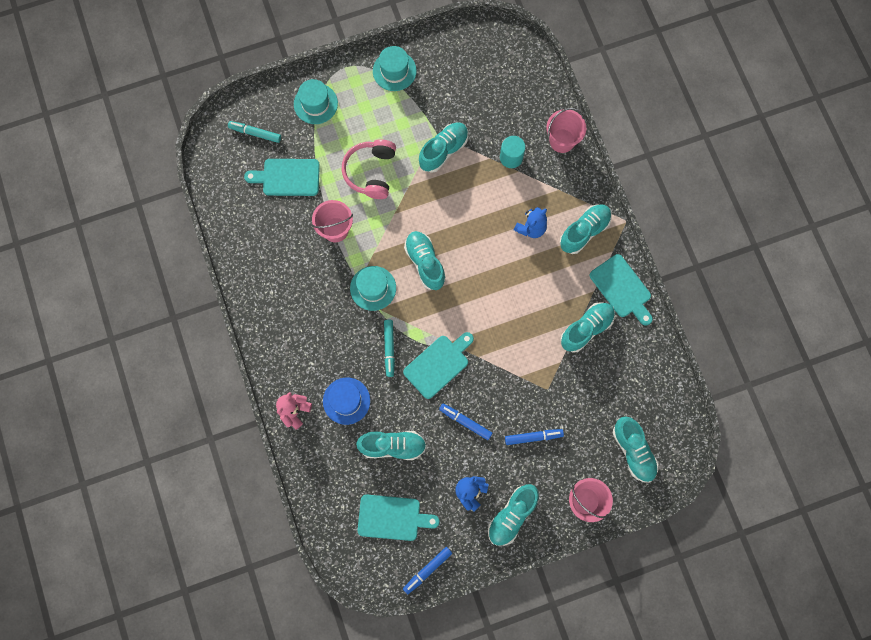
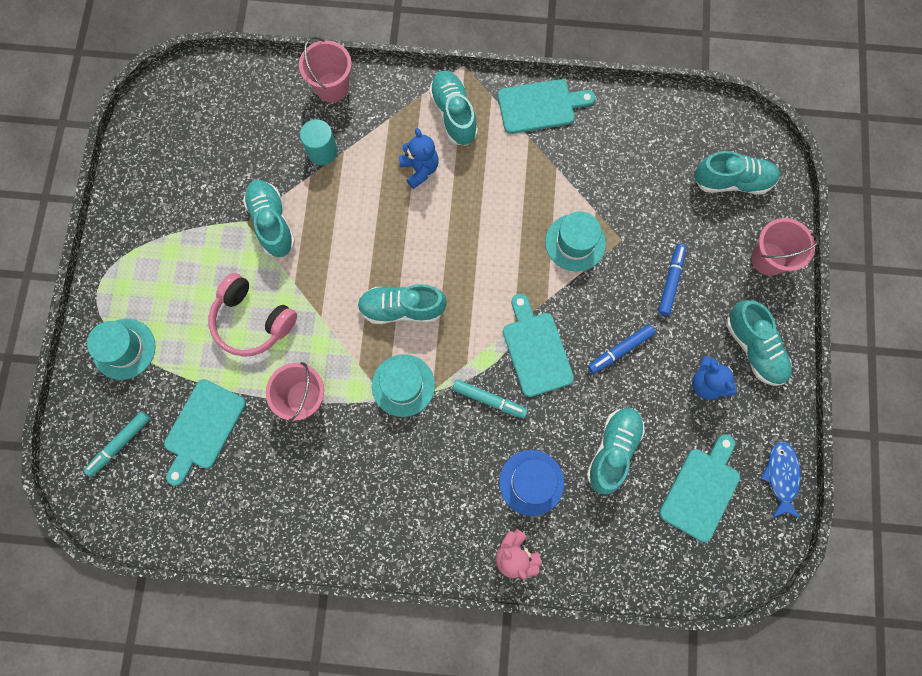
camera: 65 degrees left, 0 degrees up
turquoise hat [373,46,417,91] -> turquoise hat moved to [545,211,606,272]
blue marker [403,547,452,594] -> blue fish [761,441,801,518]
turquoise shoe [560,302,615,353] -> none

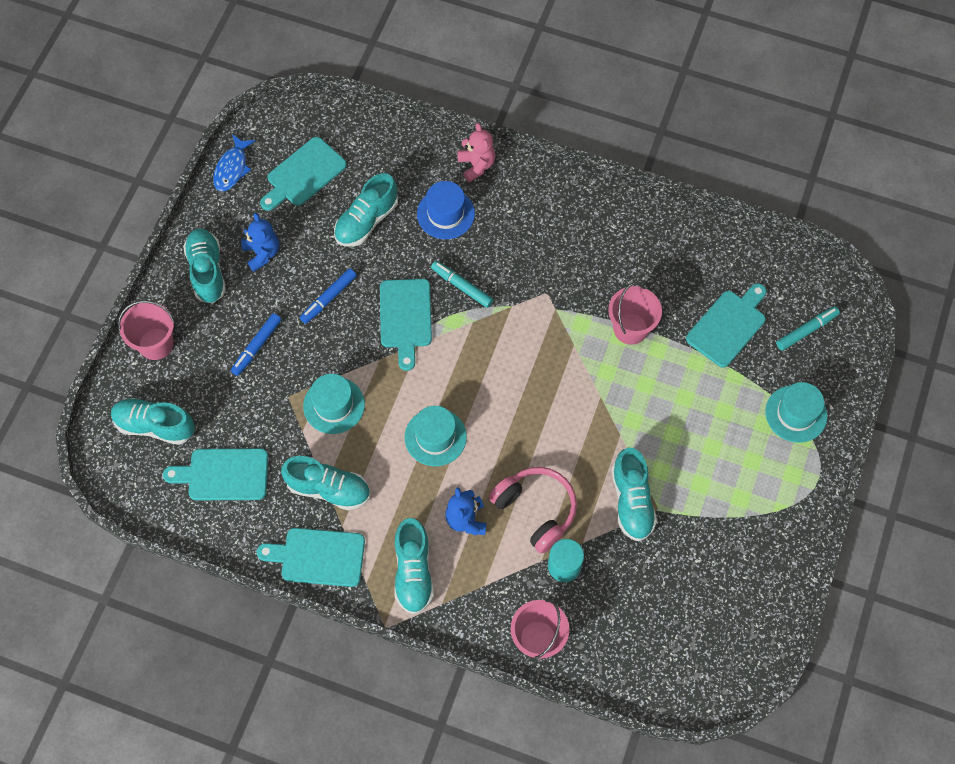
camera: 165 degrees left, 10 degrees down
pink headphones [209,273,297,357] -> pink headphones moved to [489,467,577,554]
turquoise shoe [357,284,447,324] -> turquoise shoe moved to [281,456,370,510]
turquoise hat [372,354,435,417] -> turquoise hat moved to [405,406,467,466]
blue marker [588,324,655,374] -> blue marker turned 150 degrees clockwise [300,268,357,324]
none -> turquoise cutting board [163,449,268,500]

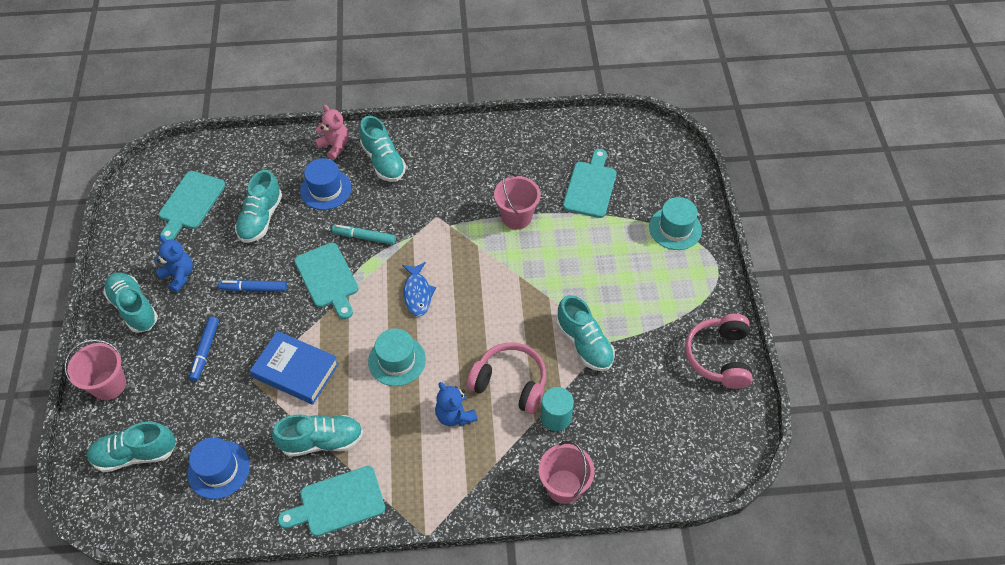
camera: 25 degrees left, 10 degrees down
turquoise cutting board [163,449,268,500] -> blue hat [187,437,250,499]
blue fish [213,134,255,191] -> blue fish moved to [402,262,436,316]
blue marker [300,268,357,324] -> blue marker turned 75 degrees clockwise [218,280,287,292]
turquoise hat [303,374,365,434] -> blue book [250,331,339,405]
turquoise shoe [394,518,434,615] -> turquoise shoe moved to [360,116,406,182]
turquoise marker [776,306,840,351] -> none
none -> pink headphones [685,314,753,389]

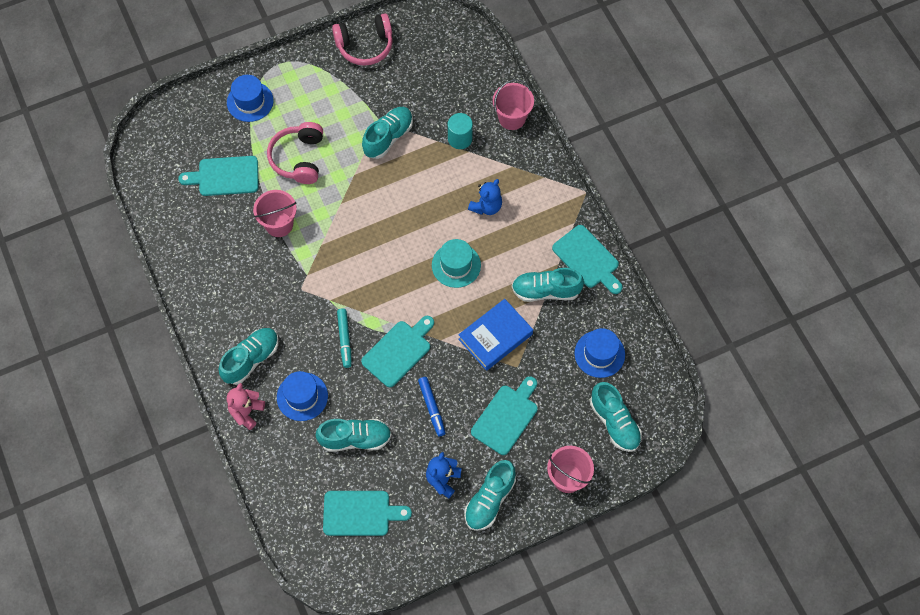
camera: 110 degrees left, 10 degrees up
blue marker [189,317,219,381] -> turquoise cutting board [471,376,538,455]
blue book [250,331,339,405] -> blue book turned 45 degrees clockwise [458,299,533,371]
turquoise shoe [272,414,363,457] -> turquoise shoe turned 60 degrees counterclockwise [512,268,584,302]
blue fish [402,262,436,316] -> none
pink headphones [467,342,546,414] -> pink headphones moved to [267,122,323,184]
turquoise hat [649,197,702,250] -> blue hat [227,75,274,122]

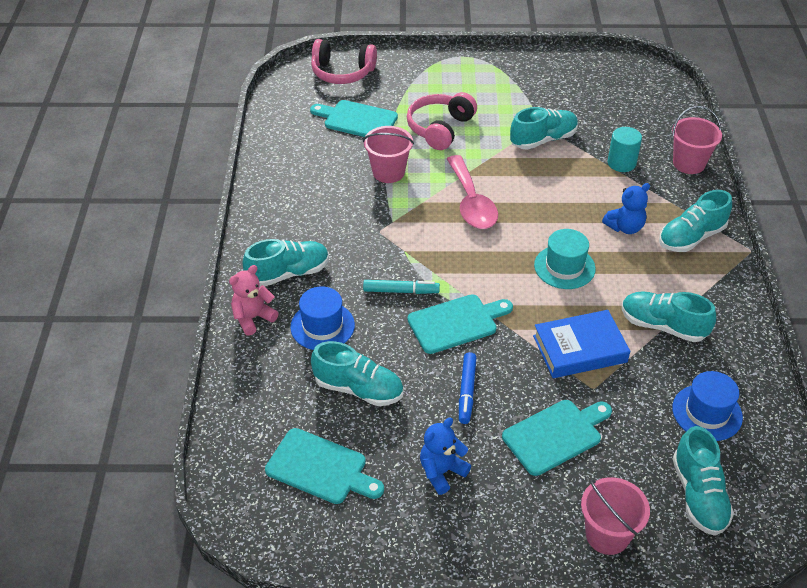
camera: 25 degrees right, 20 degrees down
blue hat [227,75,274,122] -> none
pink headphones [332,13,393,66] -> pink headphones moved to [311,39,377,84]
turquoise marker [337,309,352,368] -> turquoise marker turned 105 degrees counterclockwise [363,280,440,294]
turquoise shoe [464,460,516,531] -> turquoise shoe moved to [659,190,732,252]
turquoise cutting board [552,225,623,294] -> none
none -> pink spoon [447,155,498,229]

